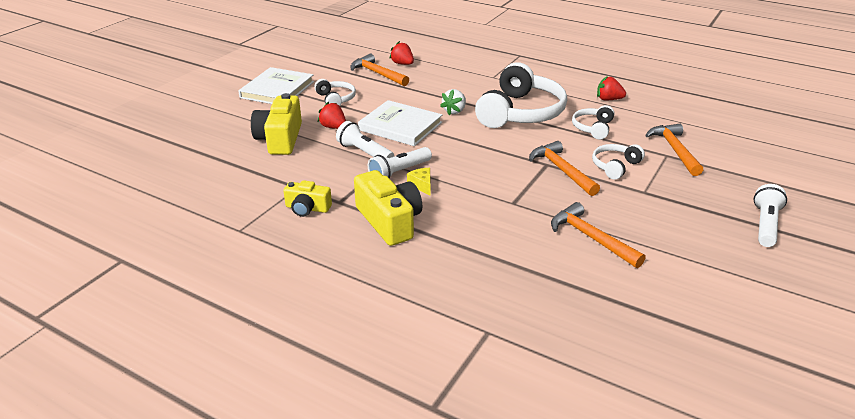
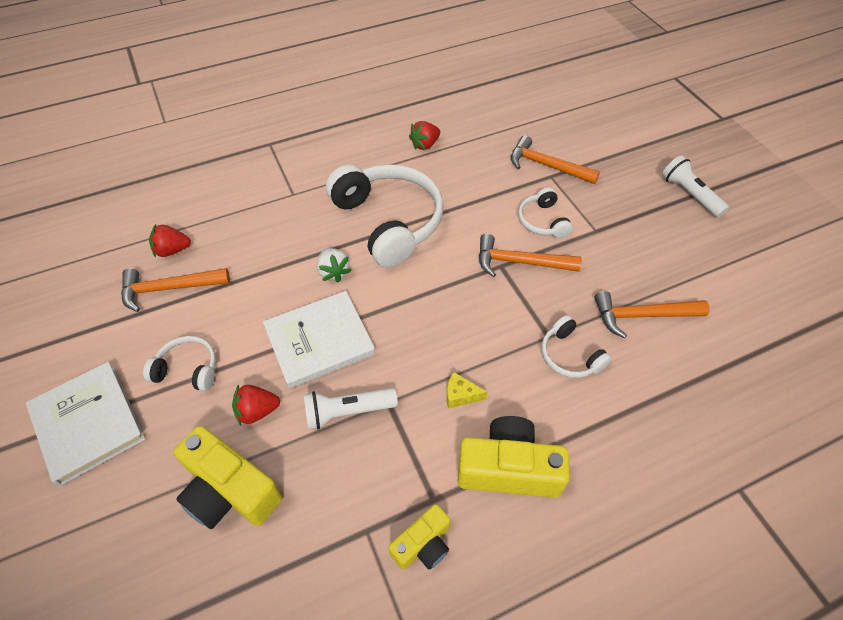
camera: 55 degrees left, 20 degrees up
white flashlight [368,147,432,179] -> none
white headphones [572,105,614,140] -> white headphones moved to [541,315,612,378]

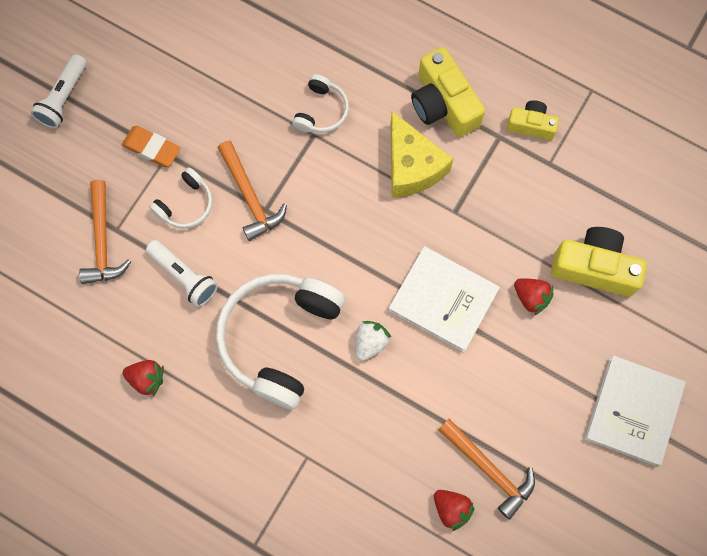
camera: 125 degrees left, 20 degrees up
white headphones [143,336,216,391] -> none
yellow camera [174,426,282,529] -> yellow camera turned 75 degrees counterclockwise [551,227,647,297]
white flashlight [304,388,398,430] -> white flashlight moved to [146,240,218,307]
yellow cheese [447,372,488,409] -> yellow cheese [390,111,453,197], size x2.27
orange hammer [594,291,710,338] -> none
none -> orange eraser [122,126,181,167]

